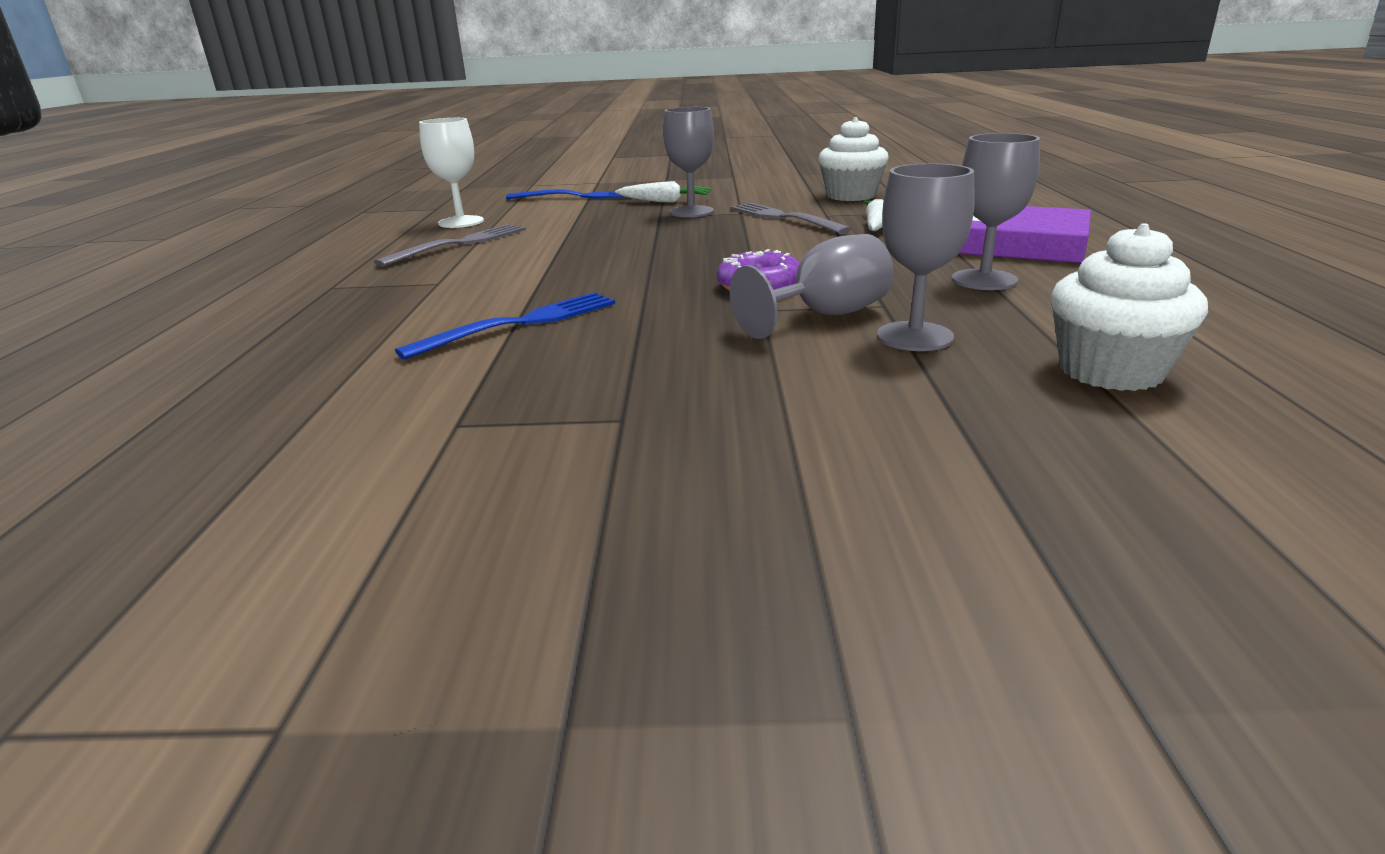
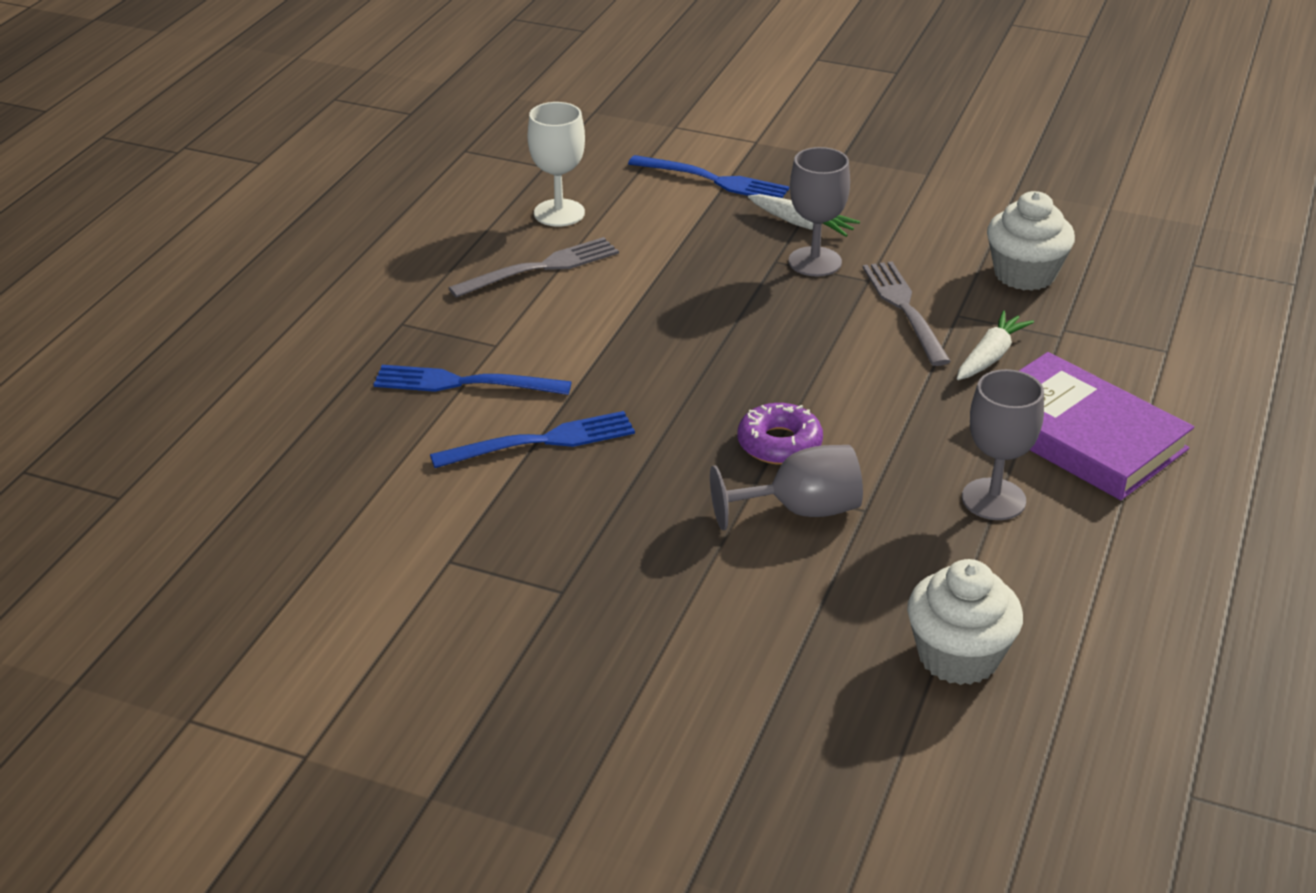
camera: 20 degrees right, 10 degrees up
grey goblet [877,163,975,351] -> none
none -> blue fork [374,365,571,395]

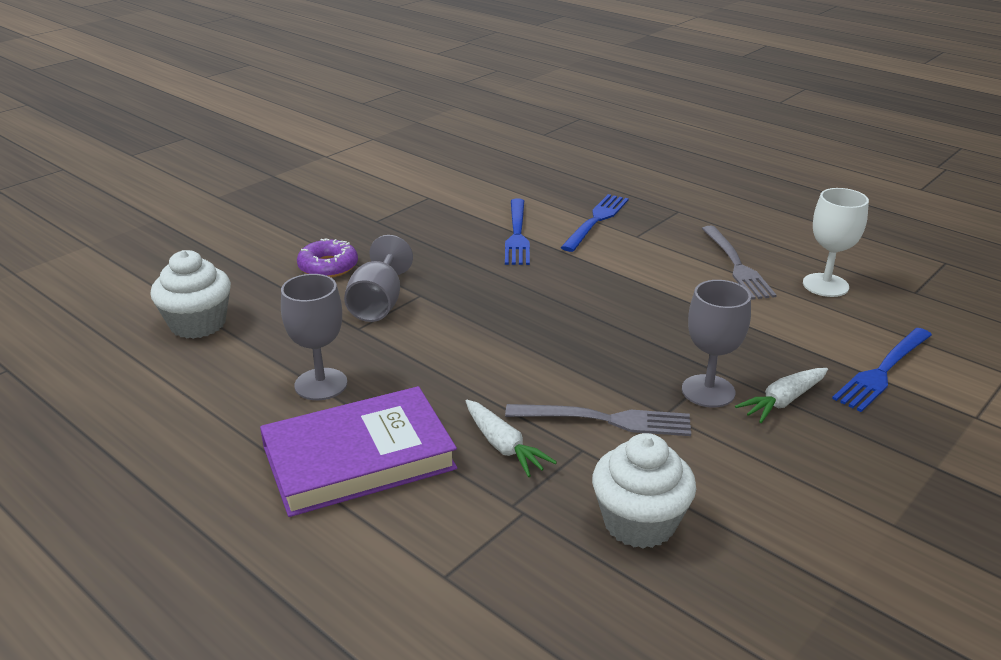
camera: 110 degrees right, 5 degrees down
purple donut [738,403,823,465] -> purple donut moved to [297,238,358,278]

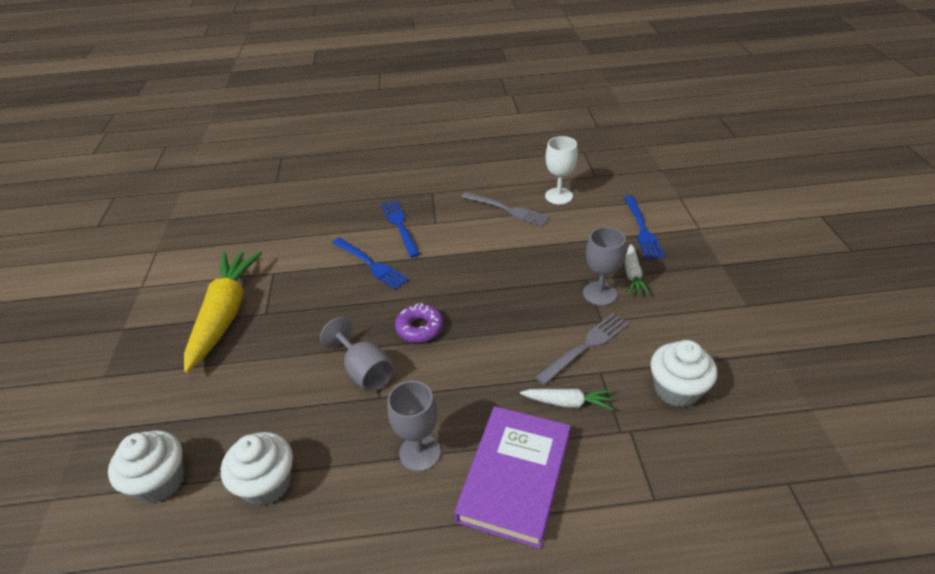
camera: 45 degrees left, 10 degrees up
purple donut [297,238,358,278] -> purple donut moved to [395,303,443,343]
none -> white cupcake [108,430,185,503]
none -> yellow carrot [184,251,262,373]

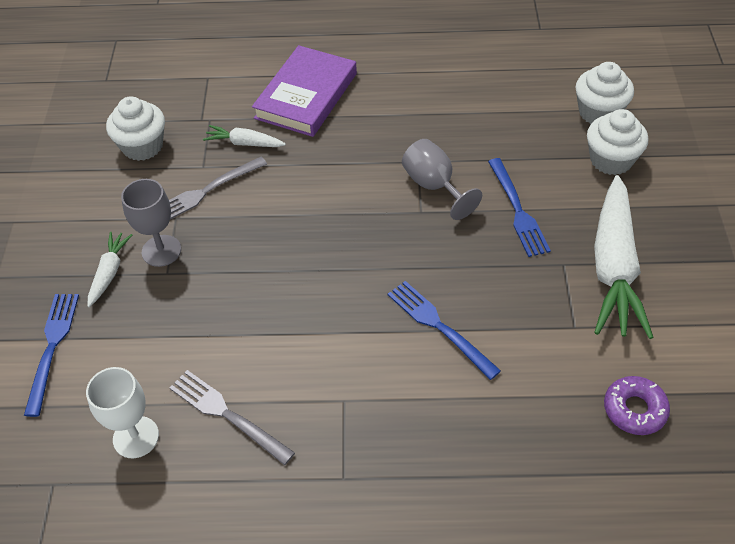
camera: 175 degrees left, 10 degrees up
yellow carrot [184,251,262,373] -> white carrot [594,175,654,339]
white cupcake [221,432,293,506] -> white cupcake moved to [587,109,648,175]
blue fork [381,200,420,258] -> blue fork moved to [488,158,551,257]
grey goblet [388,381,441,472] -> none
purple donut [395,303,443,343] -> purple donut moved to [604,376,670,435]

